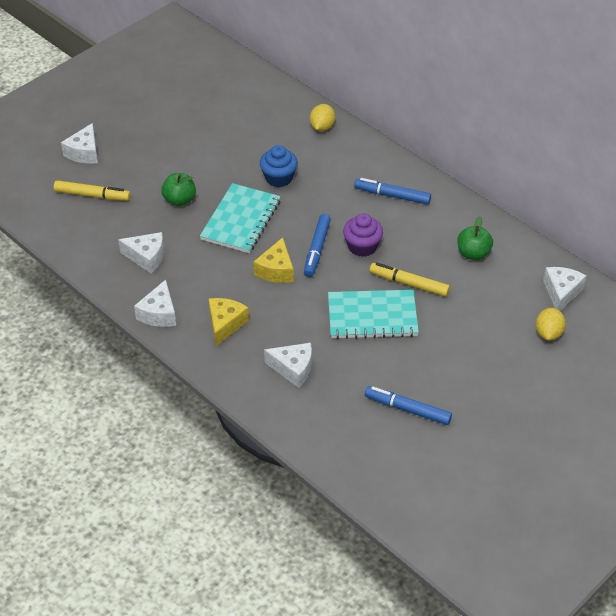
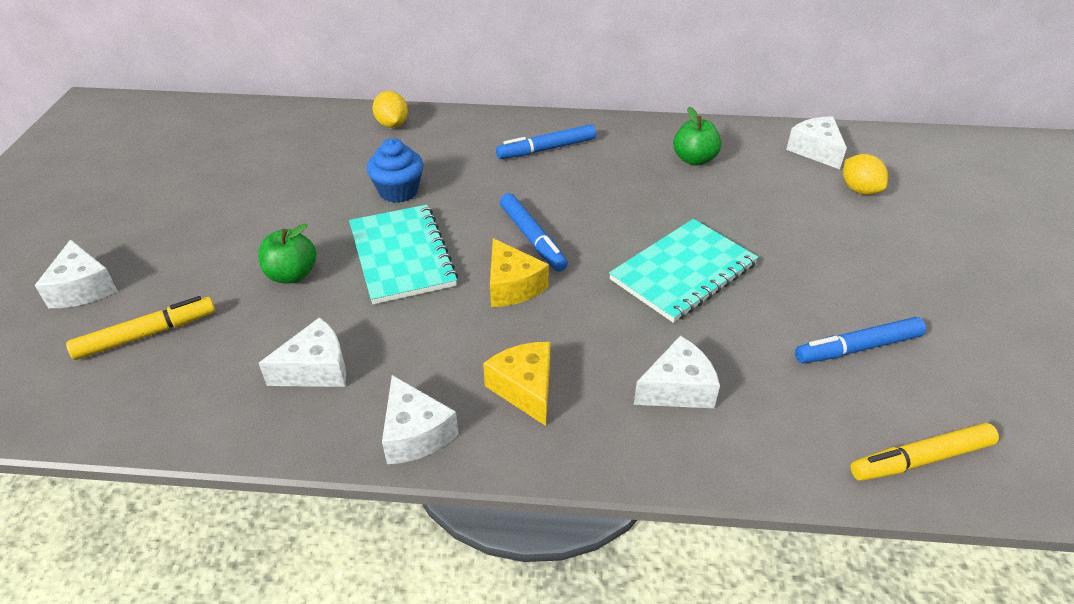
camera: 40 degrees left, 5 degrees down
purple cupcake [343,214,383,257] -> none
yellow marker [370,263,450,297] -> yellow marker moved to [850,423,999,481]

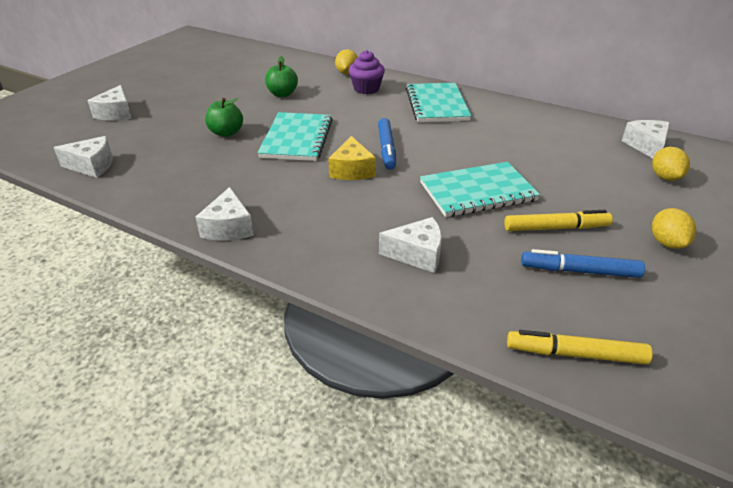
camera: 25 degrees right, 5 degrees down
yellow marker [66,296,215,360] -> yellow marker moved to [505,210,613,231]
white cheese [259,317,346,387] -> white cheese moved to [53,136,113,178]
blue cupcake [367,138,423,203] -> none
yellow cheese [483,342,550,426] -> none
blue marker [496,124,596,159] -> turquoise notebook [406,83,471,122]
green apple [673,107,722,166] -> green apple moved to [265,56,298,97]
none -> purple cupcake [349,50,385,94]
none -> yellow lemon [652,208,696,249]

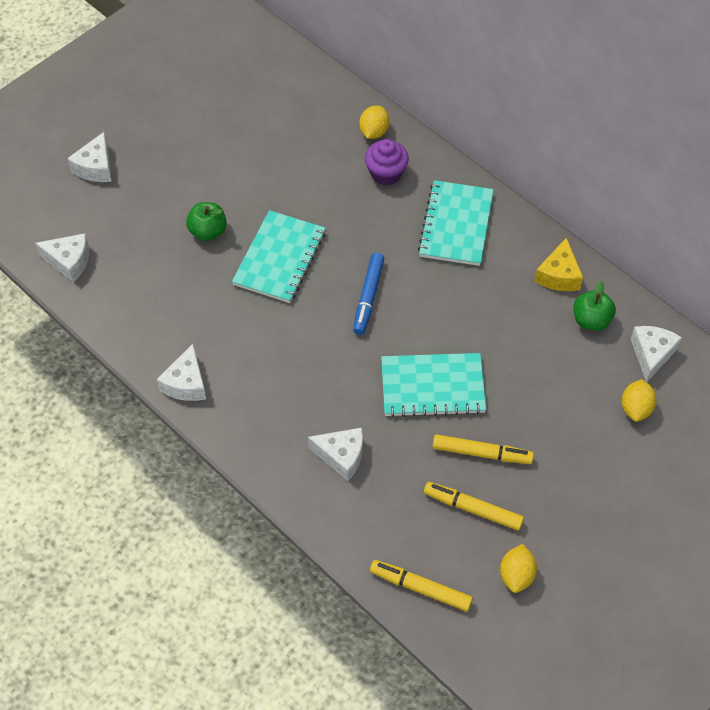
camera: 15 degrees right, 20 degrees up
green apple [265,56,298,97] -> green apple moved to [574,281,616,331]
yellow cheese [328,136,376,180] -> yellow cheese moved to [534,237,583,291]
blue marker [521,249,645,278] -> yellow marker [424,482,524,531]
yellow lemon [652,208,696,249] -> yellow lemon moved to [500,544,537,593]

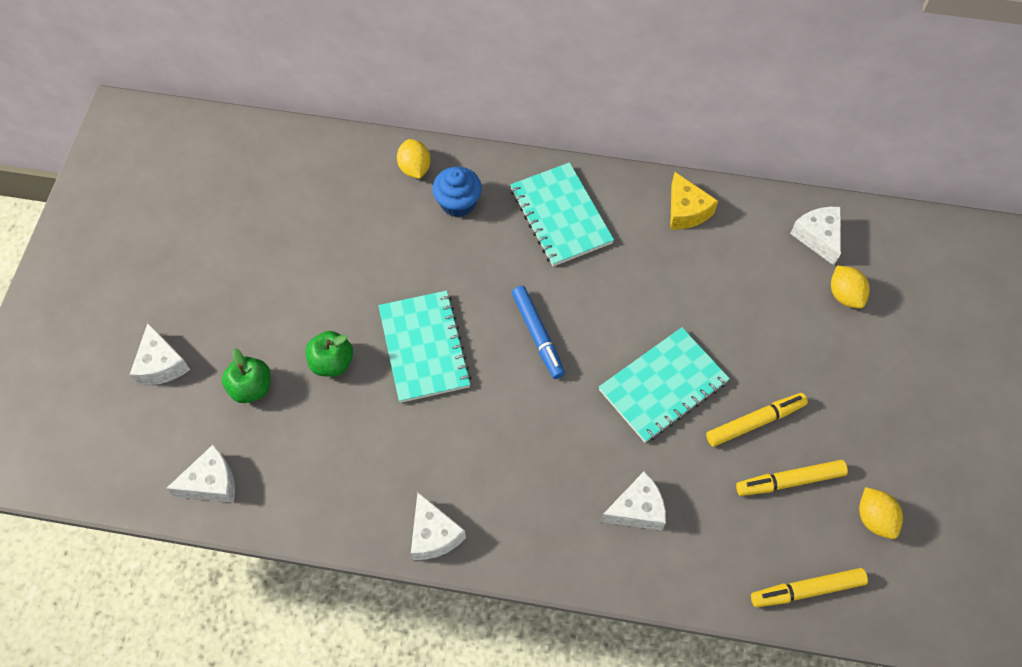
camera: 35 degrees left, 5 degrees up
purple cupcake [365,139,409,185] -> blue cupcake [432,167,482,217]
green apple [574,281,616,331] -> green apple moved to [222,348,271,403]

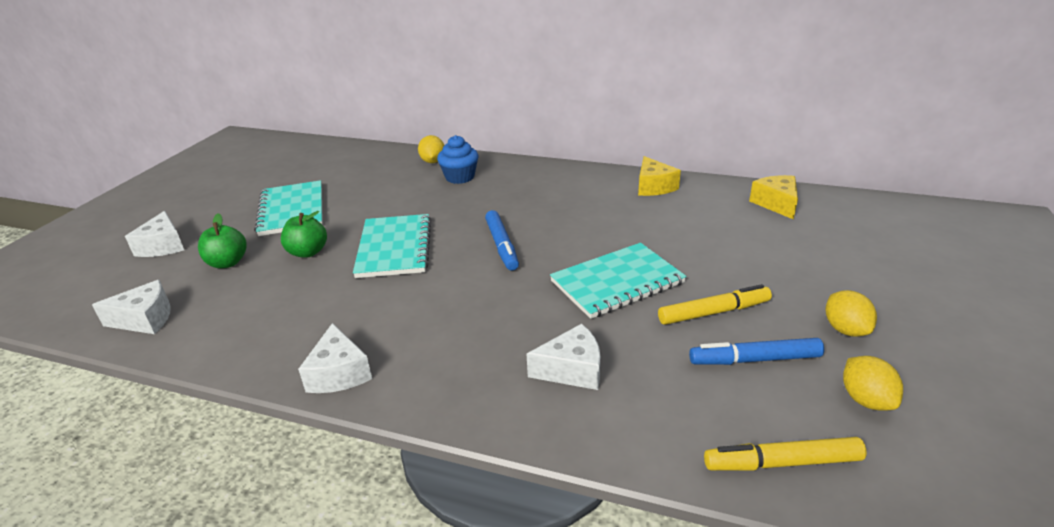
camera: 10 degrees right, 30 degrees down
turquoise notebook [510,162,614,266] -> turquoise notebook moved to [254,180,323,236]
yellow marker [736,460,848,496] -> blue marker [689,338,824,365]
white cheese [790,207,841,265] -> yellow cheese [749,175,798,220]
yellow lemon [831,265,870,309] -> yellow lemon moved to [826,290,877,337]

